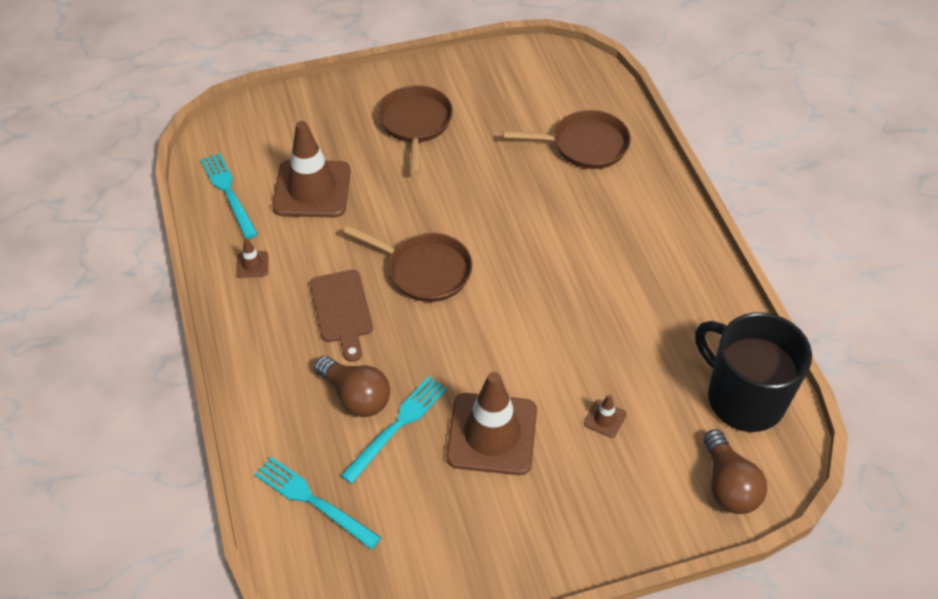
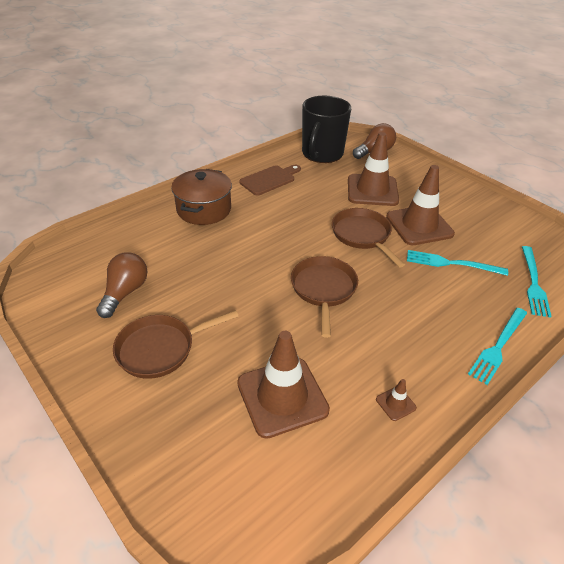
camera: 115 degrees left, 10 degrees down
turquoise fork [201,153,258,239] -> turquoise fork moved to [468,308,527,385]
brown cutting board [310,270,373,362] -> brown cutting board moved to [239,165,301,196]
brown light bulb [314,356,390,417] -> brown light bulb moved to [96,253,147,318]
brown pan [503,110,631,169] -> brown pan moved to [332,208,405,268]
brown traffic cone [584,394,626,438] -> brown traffic cone [348,132,399,206], size x2.44
none -> brown pot [171,169,232,225]

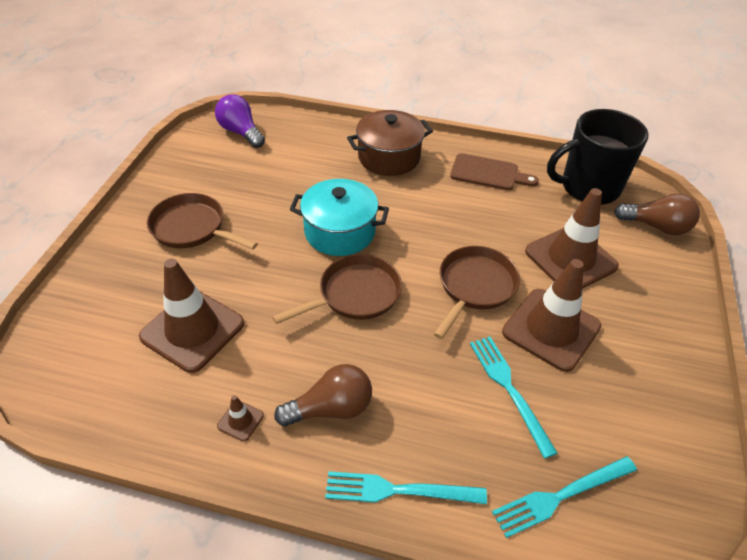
camera: 55 degrees right, 5 degrees up
brown light bulb [96,253,147,318] -> brown light bulb moved to [274,364,372,427]
none -> purple light bulb [215,94,265,148]
none -> turquoise pot [290,179,389,256]

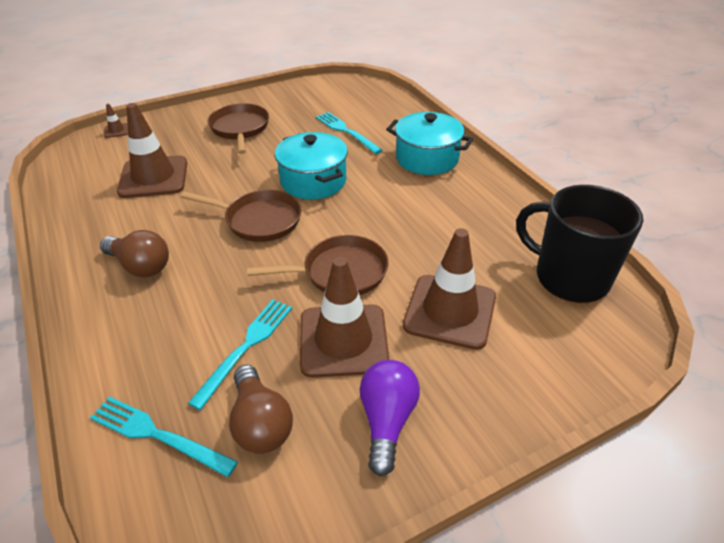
camera: 50 degrees right, 5 degrees down
purple light bulb [215,94,265,148] -> purple light bulb moved to [360,360,420,476]
brown traffic cone [217,395,264,442] -> brown traffic cone moved to [104,104,128,138]
turquoise fork [325,471,487,504] -> turquoise fork moved to [316,112,383,154]
brown pot [347,110,433,176] -> turquoise pot [386,112,473,175]
brown cutting board [450,153,539,190] -> none
brown light bulb [614,193,700,235] -> brown light bulb moved to [229,365,293,454]

